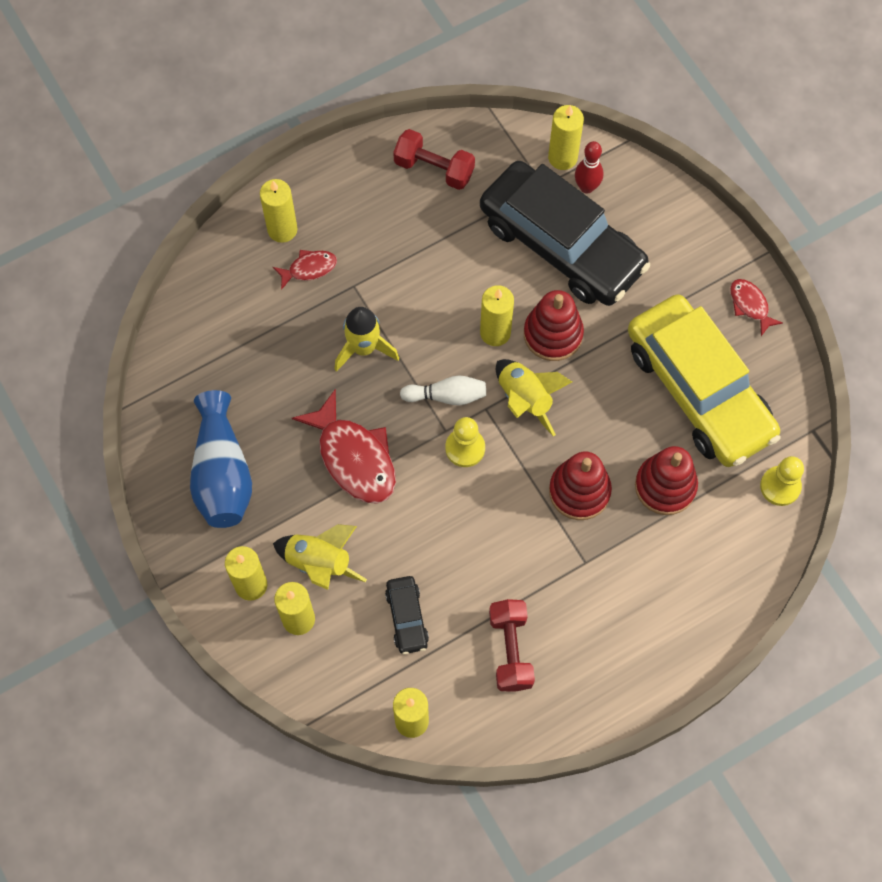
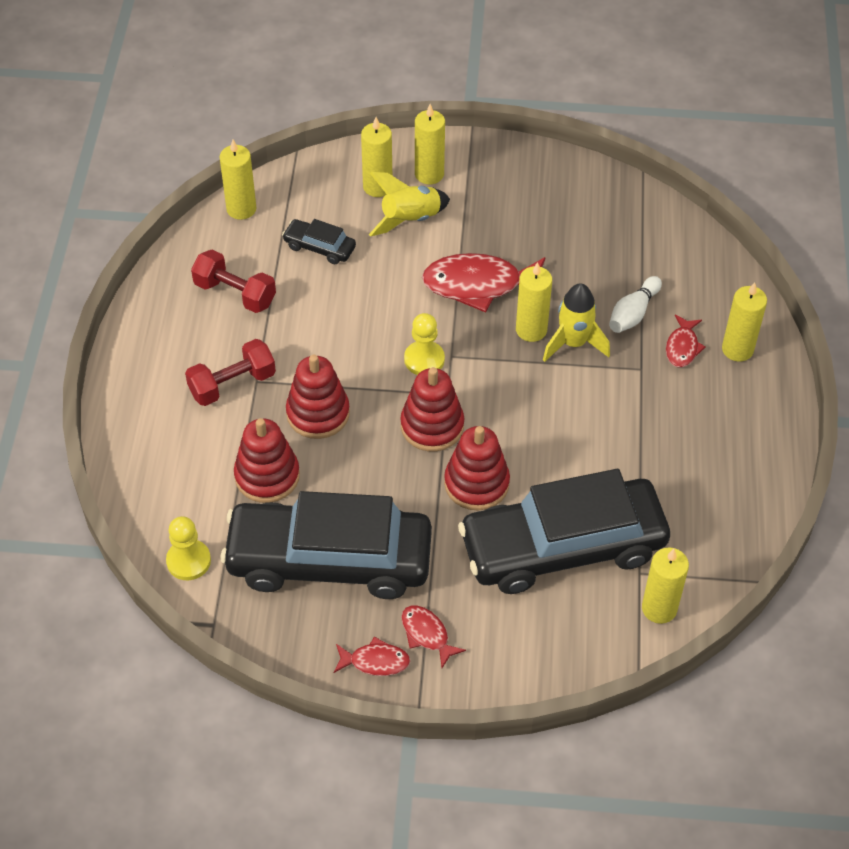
camera: 125 degrees right, 15 degrees down
blue vase [190,390,252,528] -> none
red dumbbell [393,129,475,190] -> red dumbbell moved to [185,339,276,406]
white bowling pin [400,376,486,405] -> white bowling pin moved to [609,276,662,333]
yellow candle [480,285,514,346] -> yellow candle moved to [516,262,552,342]
yellow rocket [496,359,572,437] -> red stacking toy [400,367,464,451]
red bowling pin [575,141,603,194] -> none
yellow car [628,294,781,467] -> black car [221,491,432,599]
none -> red fish [401,606,466,668]

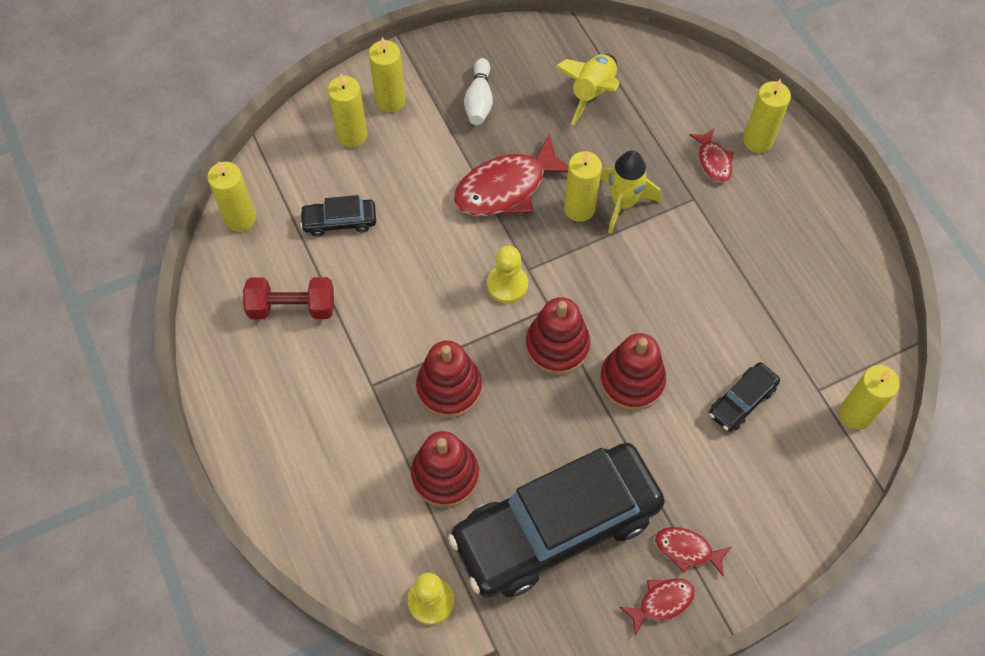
camera: 30 degrees left, 10 degrees up
red dumbbell [185,339,276,406] -> none
yellow rocket [369,172,450,237] -> yellow rocket moved to [555,54,619,125]
black car [458,469,670,594] -> black car [709,362,780,432], size x0.41
white bowling pin [609,276,662,333] -> white bowling pin moved to [464,58,493,125]

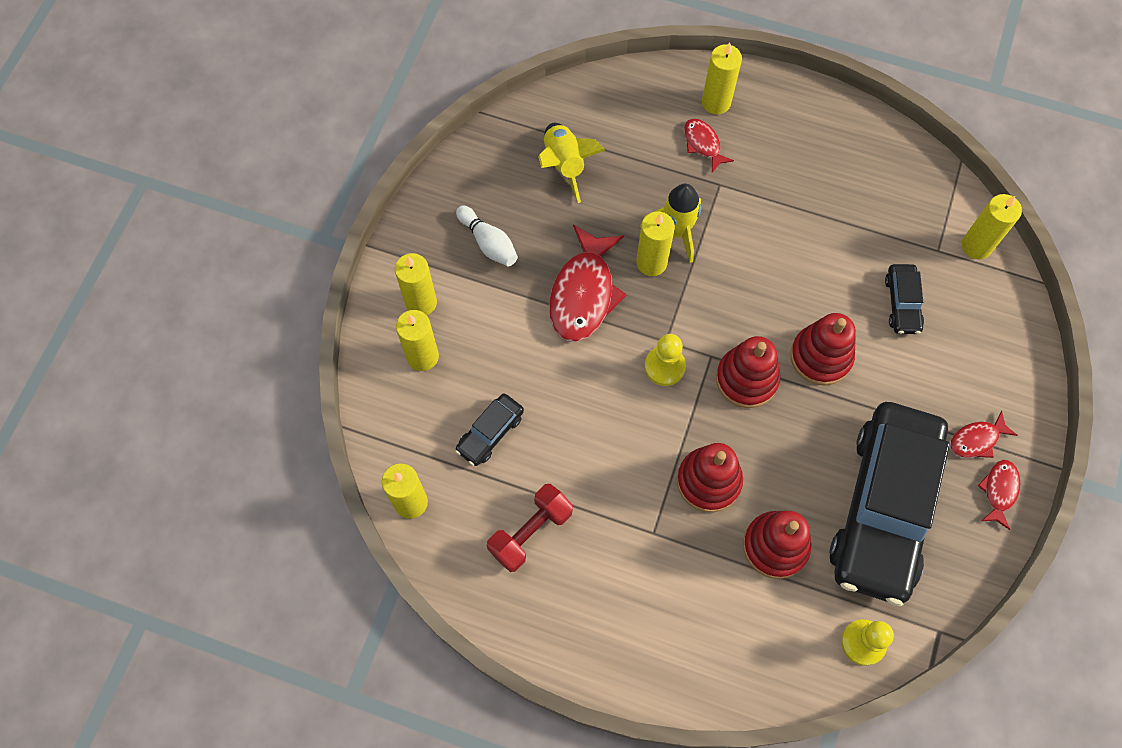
camera: 45 degrees left, 5 degrees up
red fish [689,129,734,183] -> red fish turned 150 degrees counterclockwise [684,119,734,172]

